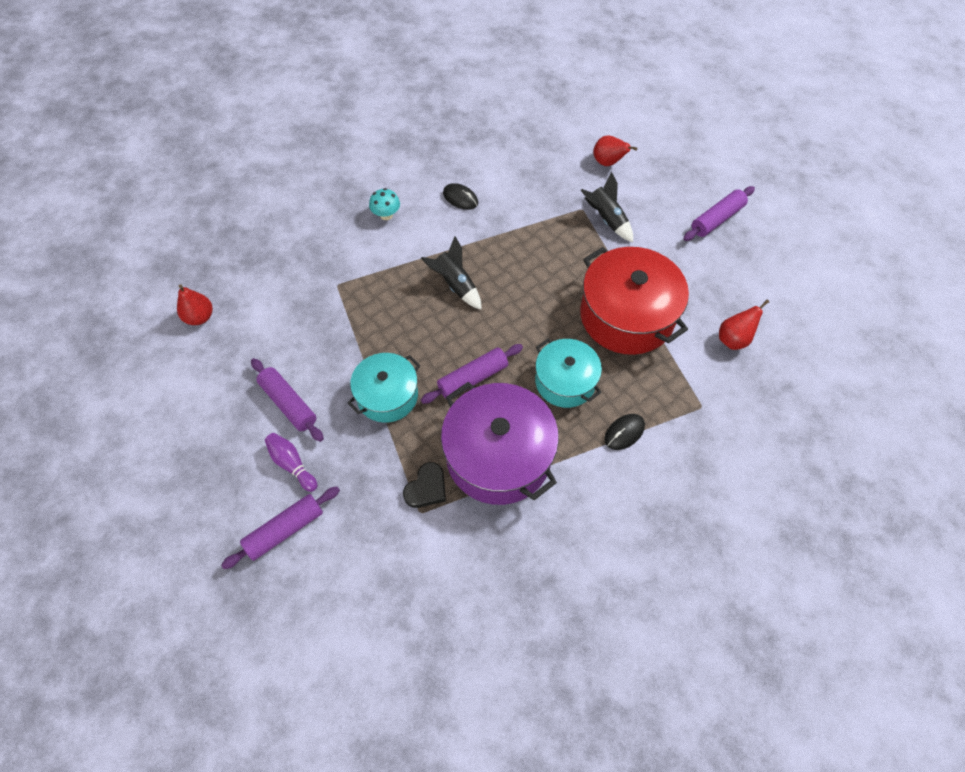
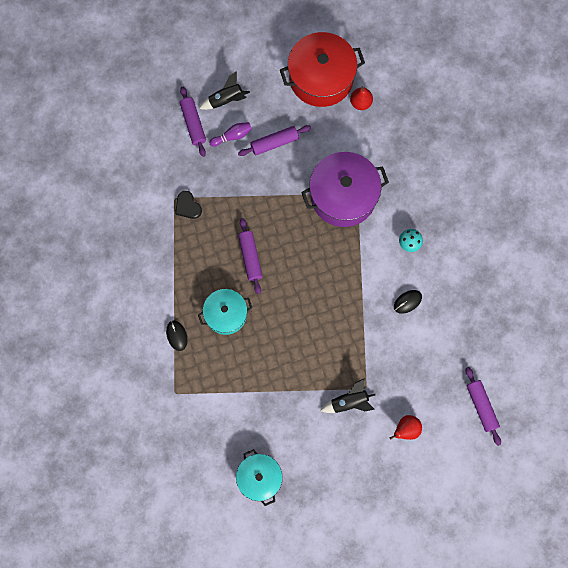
camera: 110 degrees right, 15 degrees up
turquoise pot [348,353,421,423] -> turquoise pot moved to [236,449,283,506]
black rocket [421,236,482,310] -> black rocket moved to [199,71,250,110]
purple pot [441,382,559,505] -> purple pot moved to [301,152,389,227]
red pot [580,247,689,355] -> red pot moved to [280,32,365,107]
purple rolling pin [683,186,755,241] -> purple rolling pin moved to [466,367,501,446]
red pear [719,299,769,350] -> none

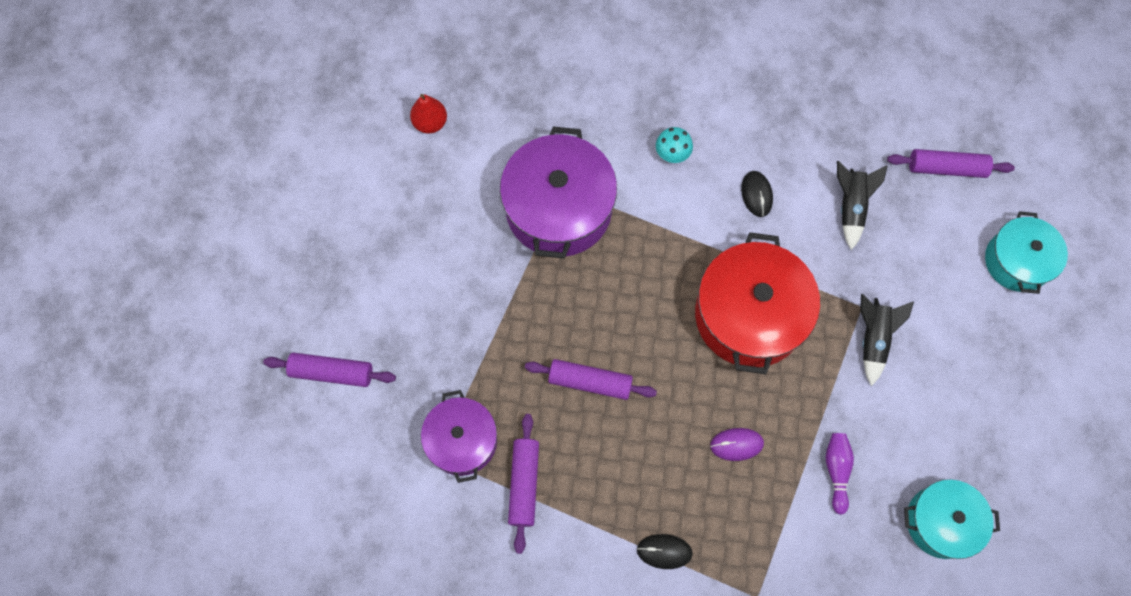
camera: 65 degrees left, 5 degrees down
black heart [175,191,202,219] -> purple pot [421,390,497,483]
turquoise pot [198,289,252,335] -> turquoise pot moved to [985,211,1068,294]
black rocket [199,71,250,110] -> black rocket moved to [837,161,888,250]
purple bowling pin [209,122,252,147] -> purple bowling pin moved to [826,433,854,515]
purple rolling pin [238,125,311,156] -> purple rolling pin moved to [508,414,539,554]
red pot [280,32,365,107] -> red pot moved to [695,232,820,374]
red pear [389,415,422,440] -> none
none -> purple mouse [710,428,764,461]

